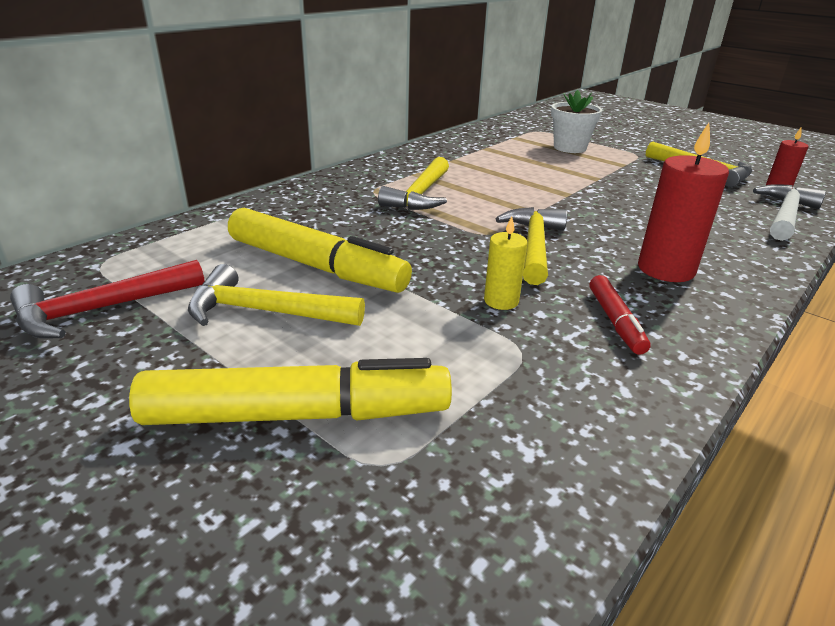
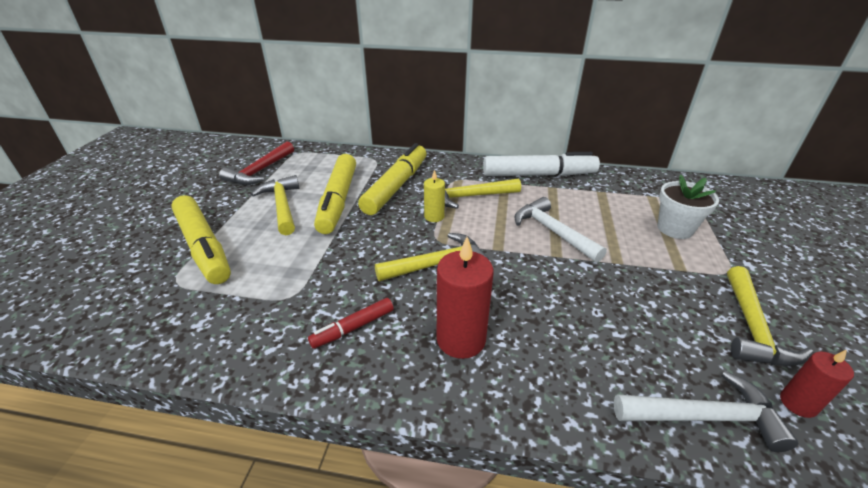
camera: 60 degrees right, 5 degrees up
red hammer [10,260,204,339] -> red hammer turned 90 degrees counterclockwise [219,141,294,185]
yellow candle [484,216,527,310] -> yellow candle moved to [424,170,445,222]
none -> yellow marker [358,143,426,215]
none -> white marker [483,152,600,176]
none -> white hammer [515,197,607,263]

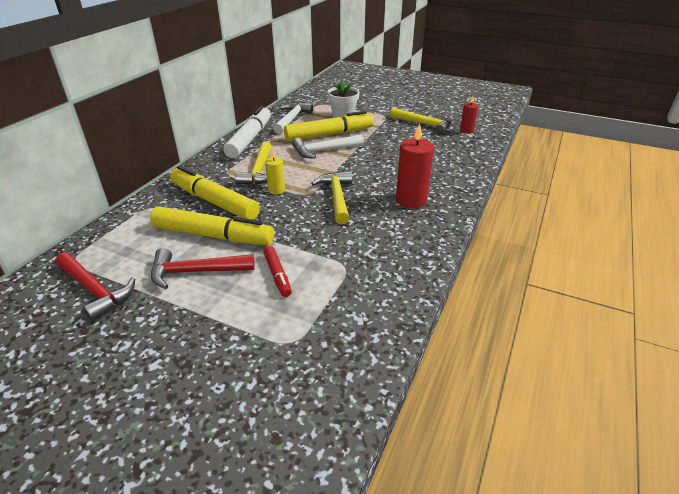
camera: 75 degrees left, 0 degrees up
yellow marker [171,195,231,284] -> yellow marker moved to [284,111,374,141]
yellow hammer [251,175,299,235] -> red hammer [151,248,255,289]
red marker [308,298,394,349] -> red marker moved to [263,246,292,297]
white hammer [614,371,798,452] -> white hammer moved to [273,102,313,134]

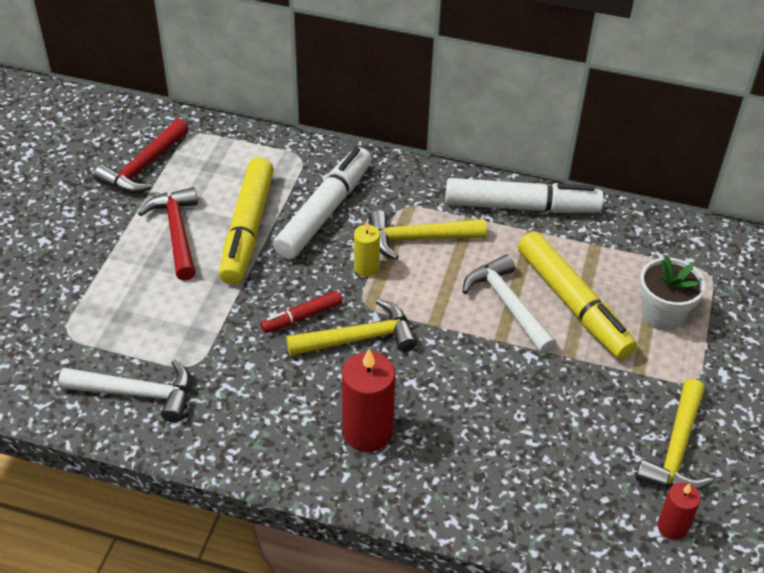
camera: 80 degrees right, 10 degrees up
yellow marker [170,166,260,220] -> white marker [273,147,372,259]
red marker [263,246,292,297] -> red marker moved to [260,291,342,333]
white hammer [273,102,313,134] -> white hammer moved to [58,360,191,423]

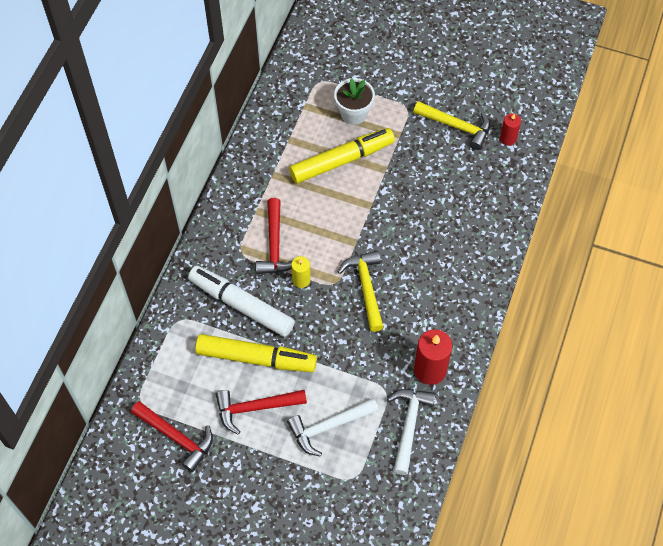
camera: 85 degrees left, 15 degrees up
red marker [260,291,342,333] -> none
red candle [342,349,395,452] -> red candle moved to [414,329,452,385]
yellow hammer [369,210,487,260] -> red hammer [256,198,293,274]
white marker [445,178,604,213] -> none
white hammer [463,254,557,354] -> white hammer moved to [287,398,379,457]

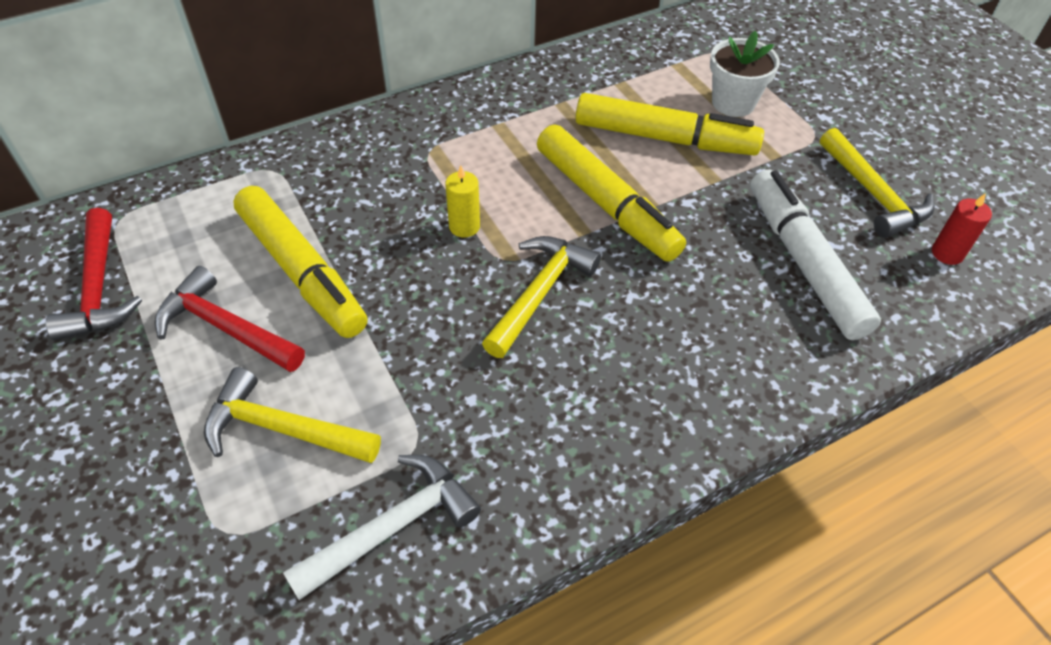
camera: 40 degrees right, 10 degrees down
white marker [188,266,295,337] -> white marker moved to [750,169,881,340]
red hammer [256,198,293,274] -> none
white hammer [287,398,379,457] -> yellow hammer [204,367,381,463]
red candle [414,329,452,385] -> none
none -> yellow marker [537,124,686,262]

